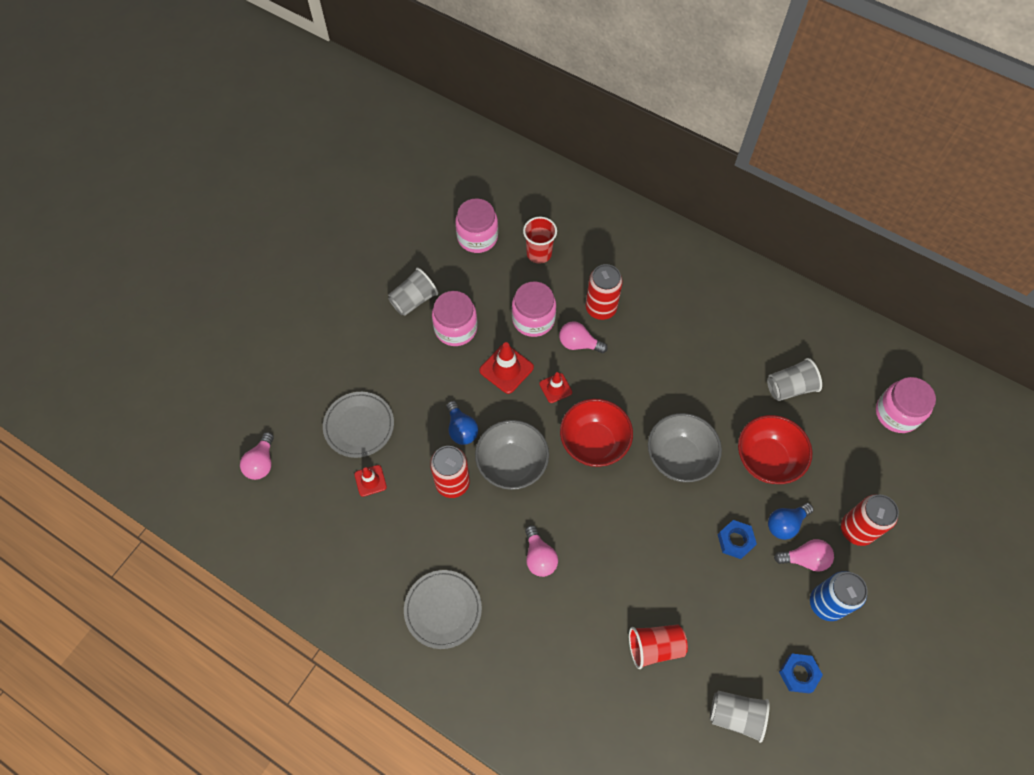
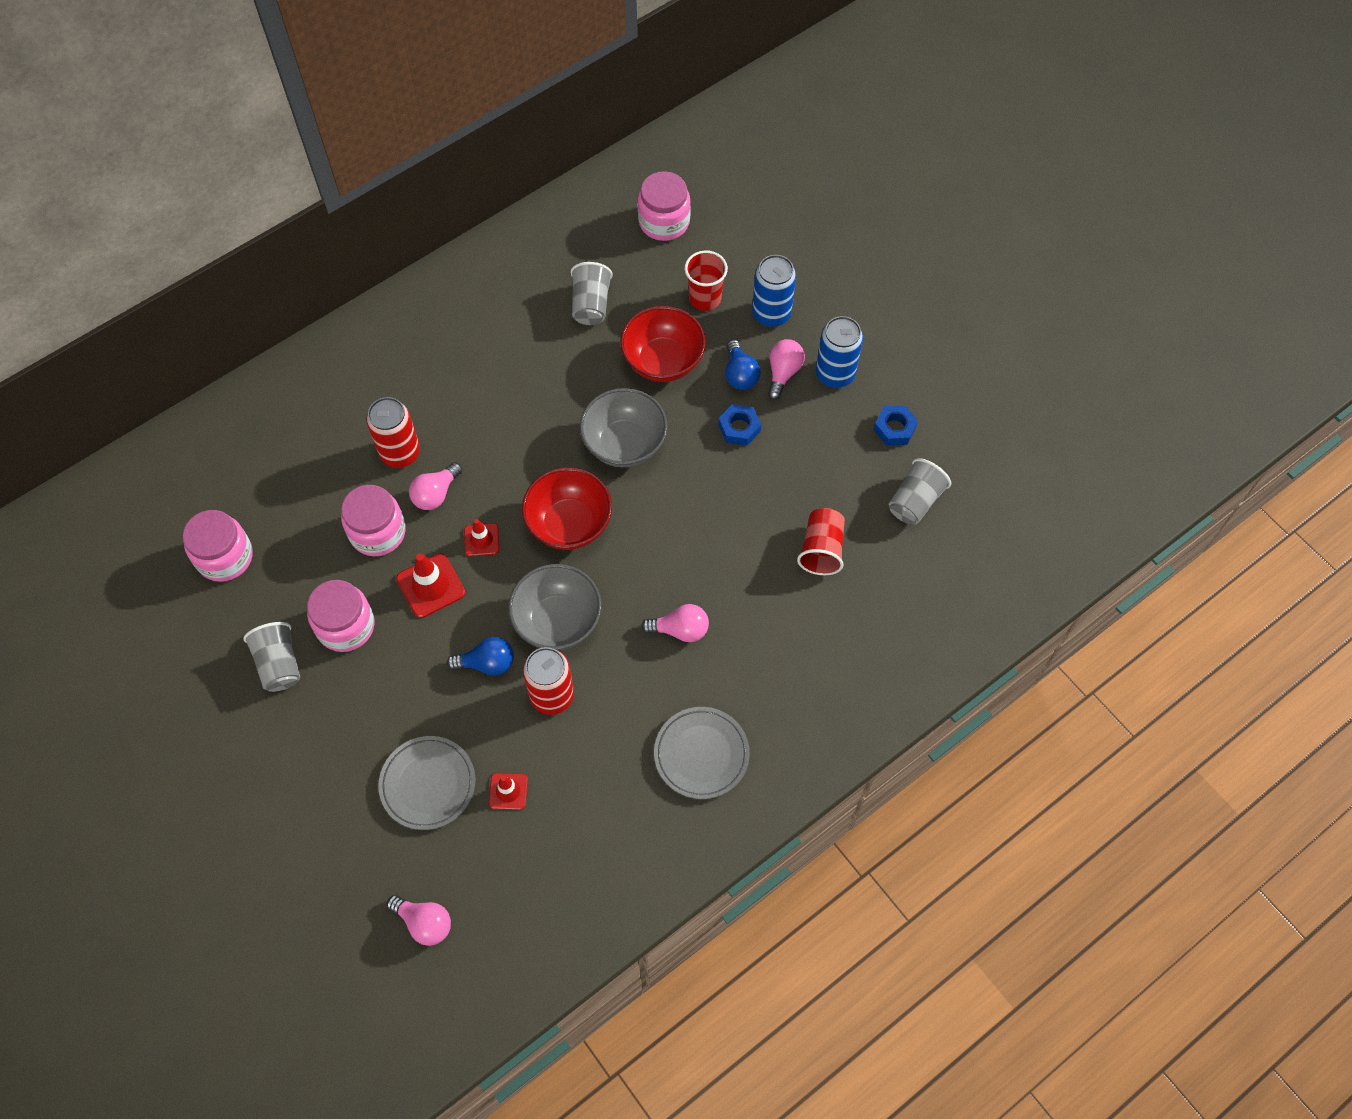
camera: 70 degrees left, 0 degrees up
red cup [523,217,557,264] -> red cup moved to [685,250,728,311]
red can [841,494,899,546] -> blue can [752,255,796,327]

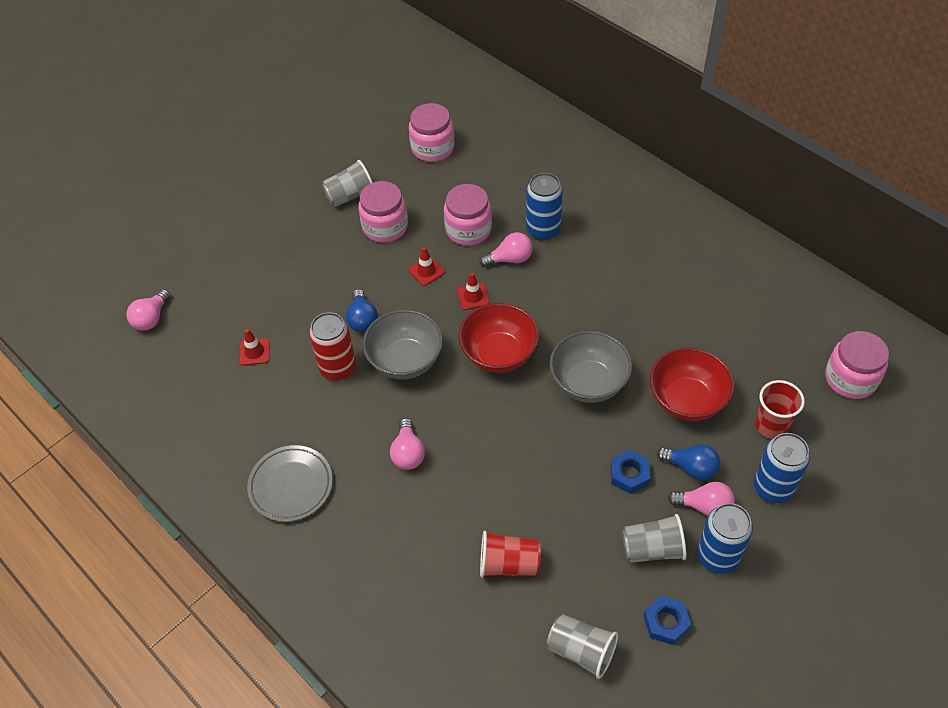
camera: 85 degrees right, 10 degrees down
red can [366,397,420,468] -> blue can [526,173,563,240]
grey plate [378,736,475,830] -> none
red traffic cone [396,553,465,618] -> red traffic cone [408,247,445,286], size x0.63
pink light bulb [409,462,462,510] -> pink light bulb turned 135 degrees clockwise [480,232,533,267]
grey cup [570,262,613,325] -> grey cup moved to [622,514,686,563]
blue light bulb [725,340,761,390] -> blue light bulb turned 135 degrees counterclockwise [657,444,720,480]

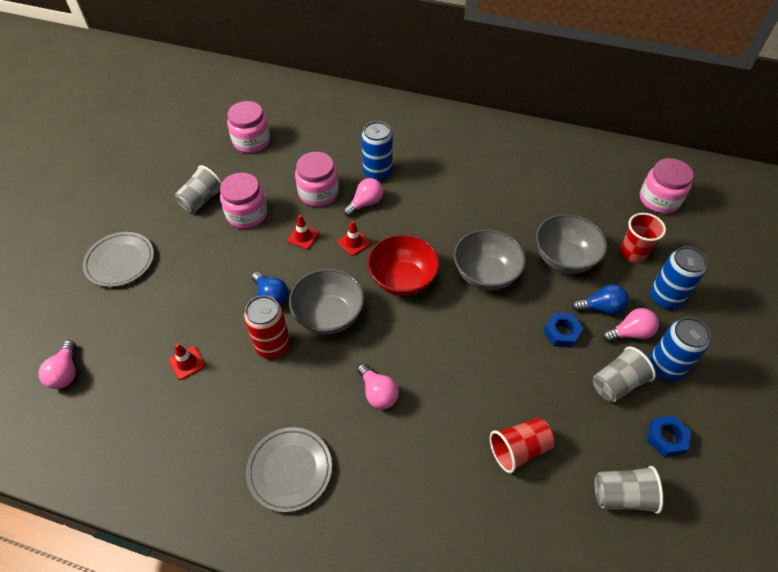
camera: 30 degrees left, 0 degrees up
red bowl [650,348,734,421] -> grey bowl [536,214,607,274]
none -> grey plate [83,232,154,287]

